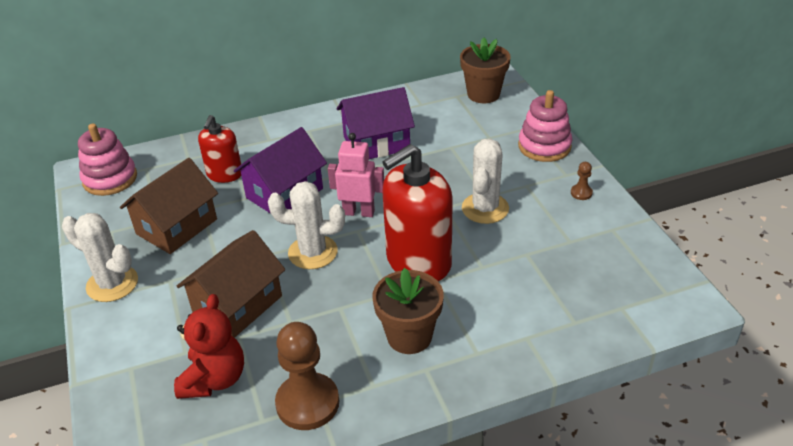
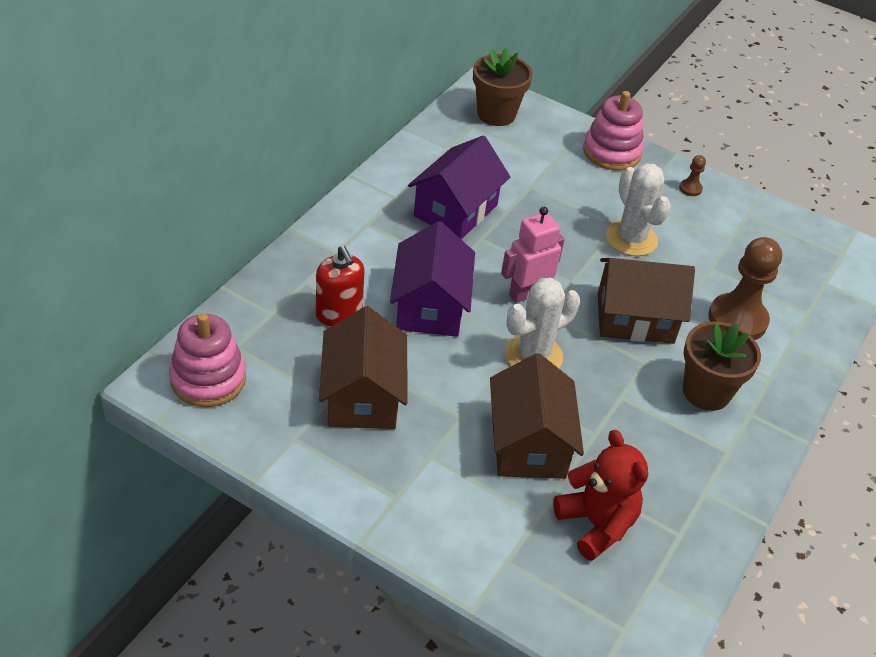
camera: 45 degrees left, 5 degrees up
white cactus [62,213,138,302] -> none
brown pawn [275,322,339,430] -> brown pawn moved to [708,237,782,340]
red soap dispenser [382,144,453,281] -> brown house [597,258,695,344]

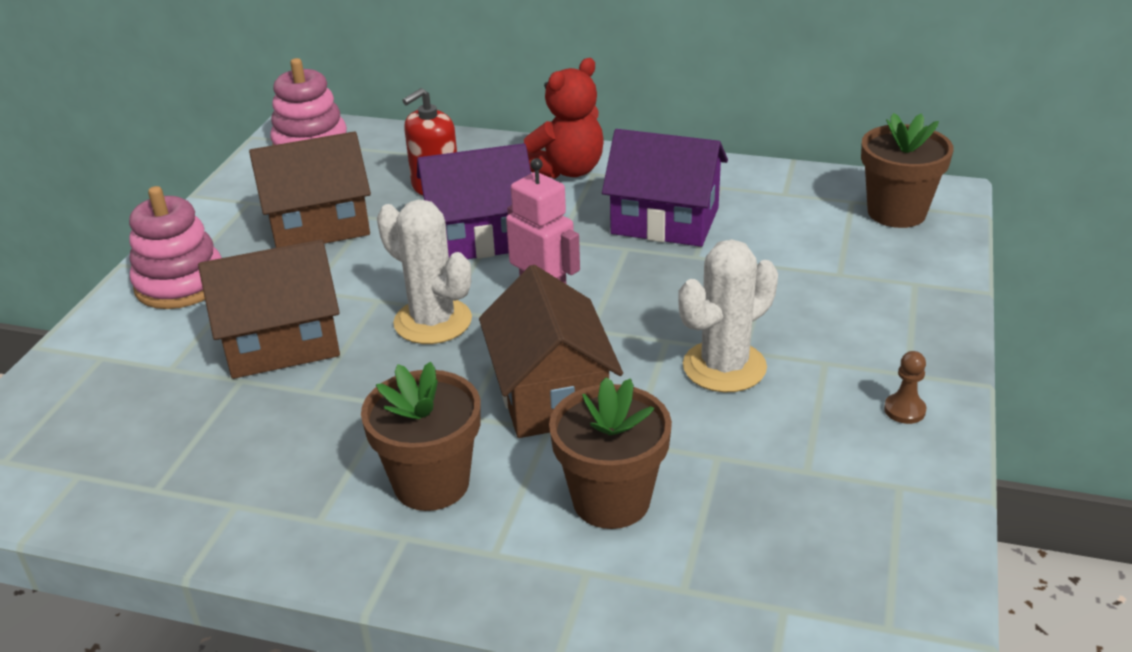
camera: 80 degrees right, 10 degrees down
red teddy bear [553,430,648,561] -> red teddy bear moved to [524,58,604,179]
pink stacking toy [583,91,644,170] -> pink stacking toy moved to [129,186,222,309]
brown pawn [708,237,782,340] -> brown flower pot [549,377,672,529]

